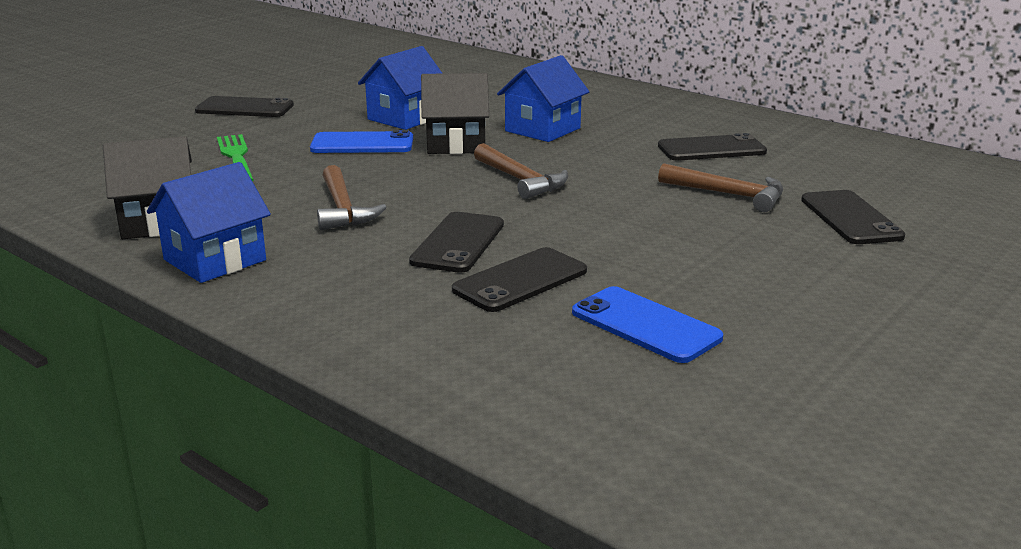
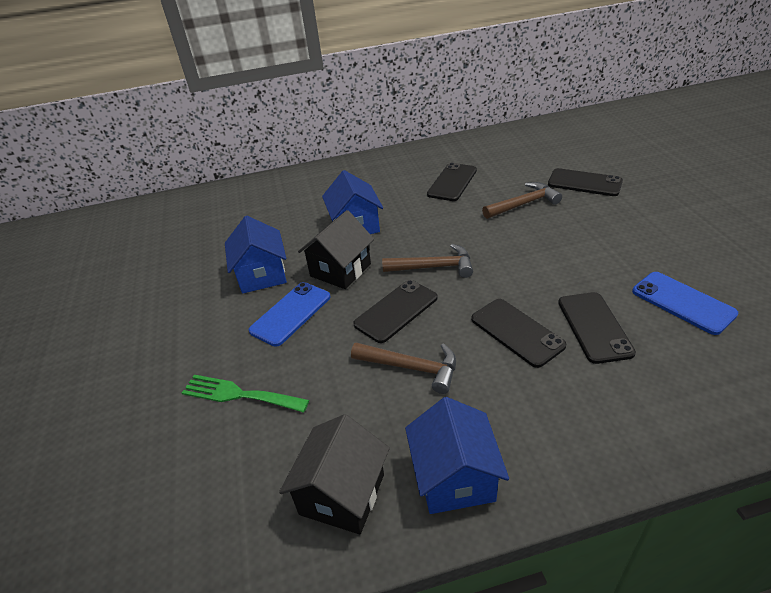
camera: 50 degrees left, 15 degrees up
black phone [195,96,294,117] -> black phone moved to [353,280,438,343]
blue phone [572,286,723,363] -> blue phone turned 60 degrees clockwise [632,272,739,335]

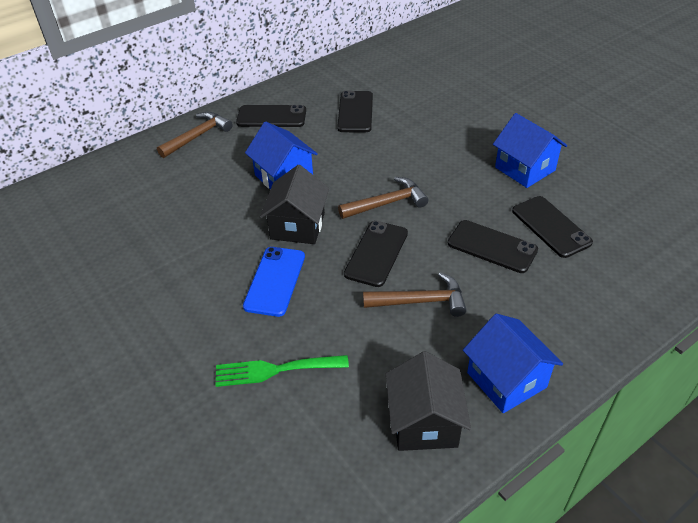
camera: 25 degrees left, 5 degrees up
blue house [225,216,287,294] -> blue house moved to [493,113,567,188]
brown hammer [482,182,562,219] -> brown hammer moved to [157,112,233,158]
black phone [548,168,623,196] -> black phone moved to [236,105,306,127]
blue phone [632,272,739,335] -> none

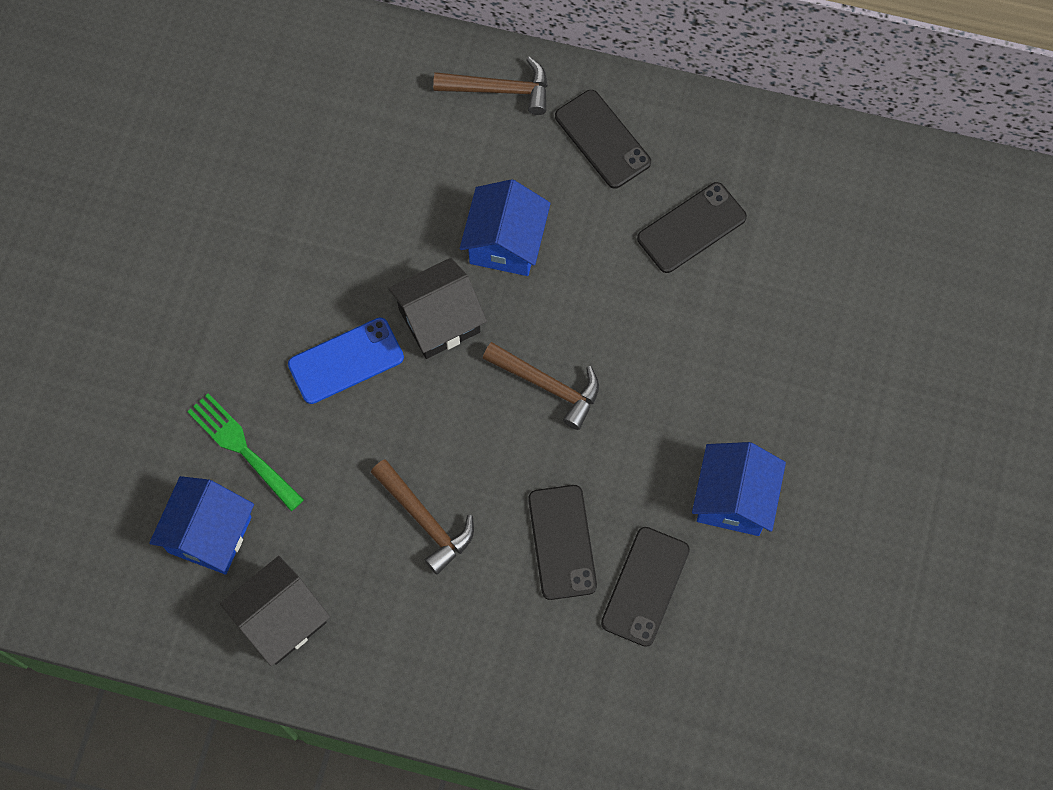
camera: 50 degrees right, 25 degrees up
black phone [344,221,408,287] -> none
blue house [463,314,563,413] -> blue house moved to [149,476,254,574]

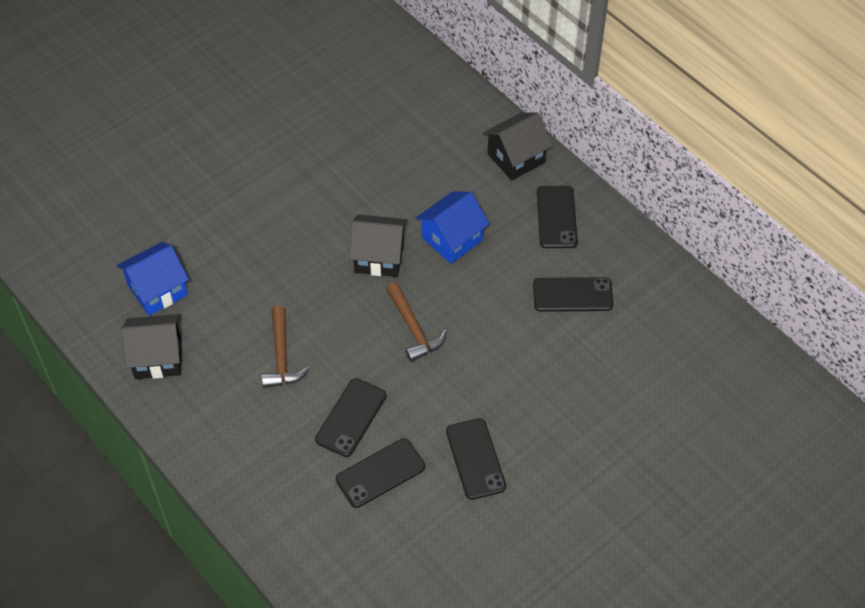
camera: 35 degrees right, 15 degrees down
green fork [187,393,304,511] -> none
blue phone [288,318,404,404] -> none
brown hammer [433,57,548,115] -> black house [483,112,553,181]
blue house [692,442,786,536] -> black phone [446,418,506,500]

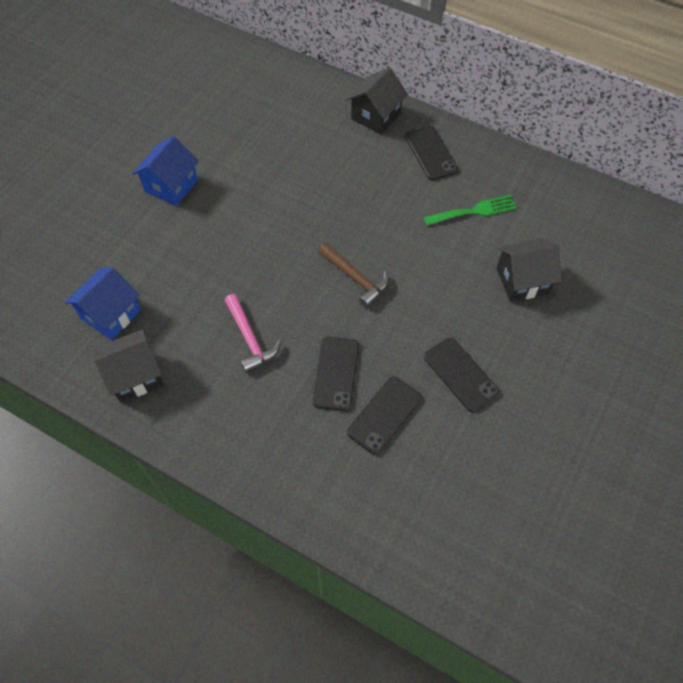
camera: 20 degrees left, 5 degrees up
brown hammer [262,306,310,388] -> pink hammer [225,294,281,372]
black house [349,214,407,277] -> black house moved to [497,238,562,302]
blue house [416,191,490,264] -> blue house moved to [132,136,199,206]
black phone [533,277,613,312] -> green fork [423,195,517,226]

